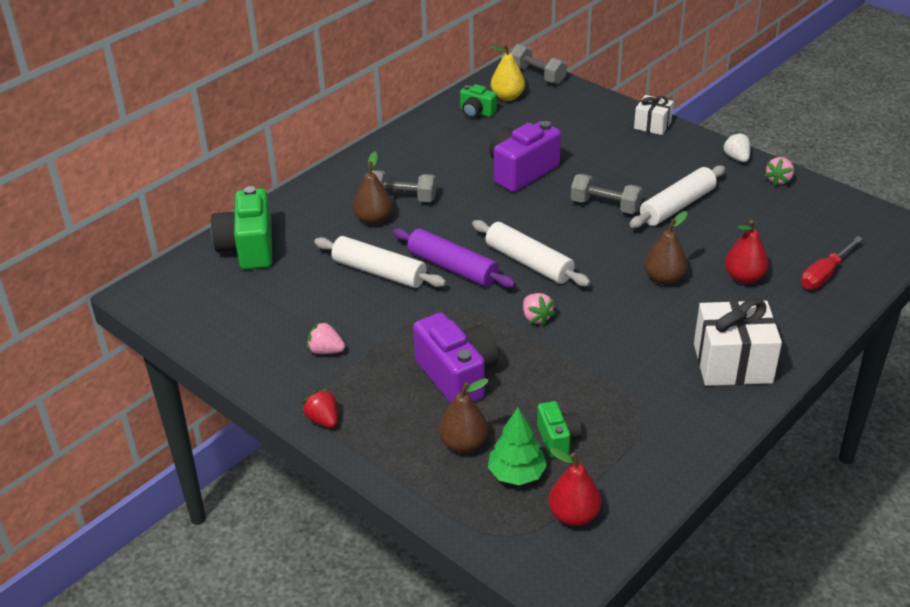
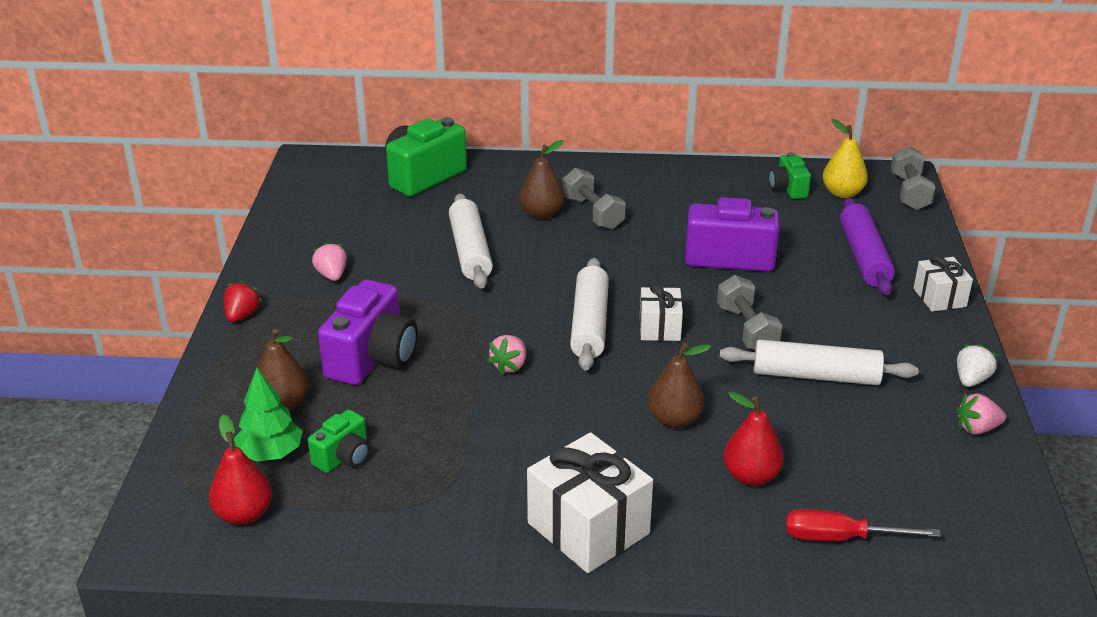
camera: 50 degrees right, 5 degrees down
purple rolling pin [392,228,516,288] -> purple rolling pin moved to [840,198,895,295]
none -> white gift [640,283,683,341]

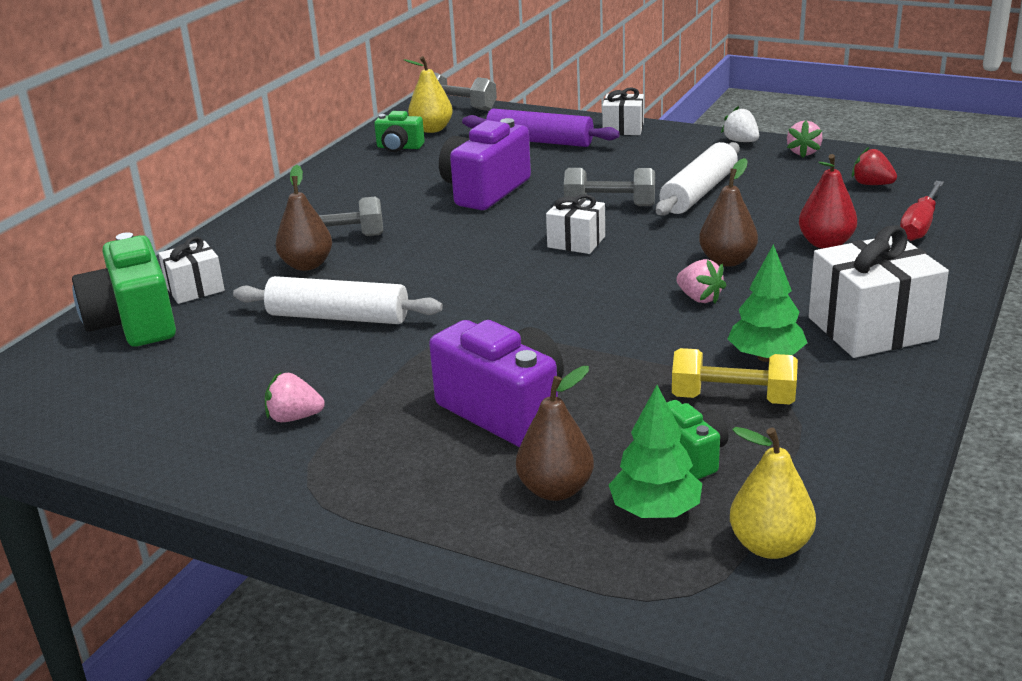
camera: 65 degrees left, 5 degrees down
red pear [209,414,272,525] -> yellow pear [730,427,816,559]
red strawberry [223,281,262,323] -> red strawberry moved to [852,147,897,185]
pink strawberry [487,335,526,375] -> pink strawberry moved to [676,259,726,304]
white rolling pin [570,258,609,370] -> none
none -> white gift [158,237,225,304]
none -> yellow dumbbell [672,348,798,405]
none -> green tree [728,244,807,362]

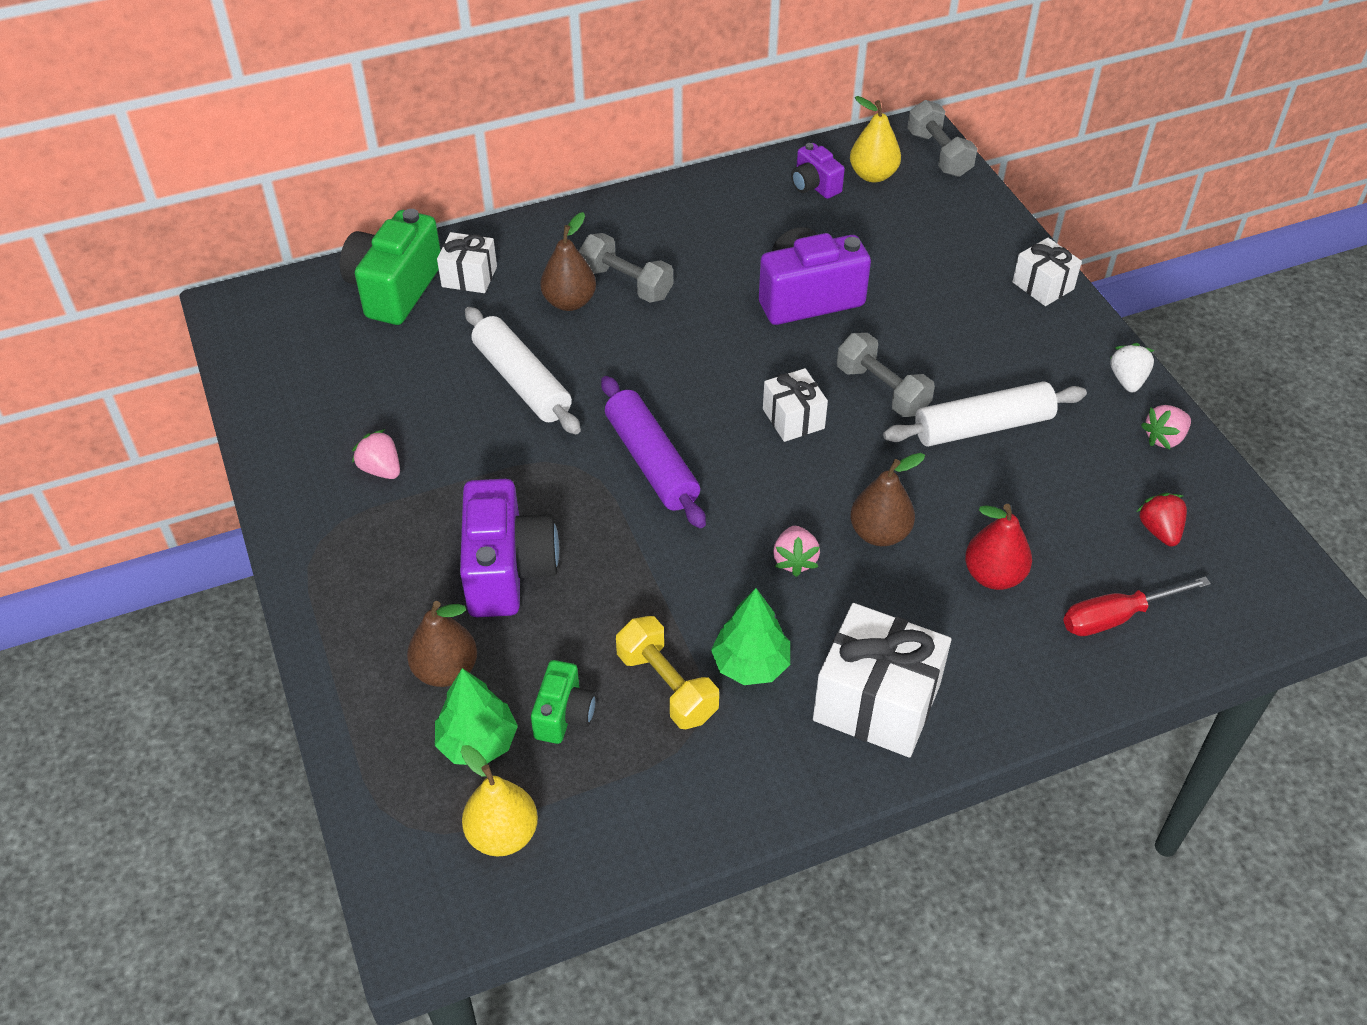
camera: 40 degrees right, 20 degrees up
green camera [374,111,425,152] -> purple camera [791,143,845,199]
purple rolling pin [462,108,620,147] -> purple rolling pin moved to [601,376,706,528]

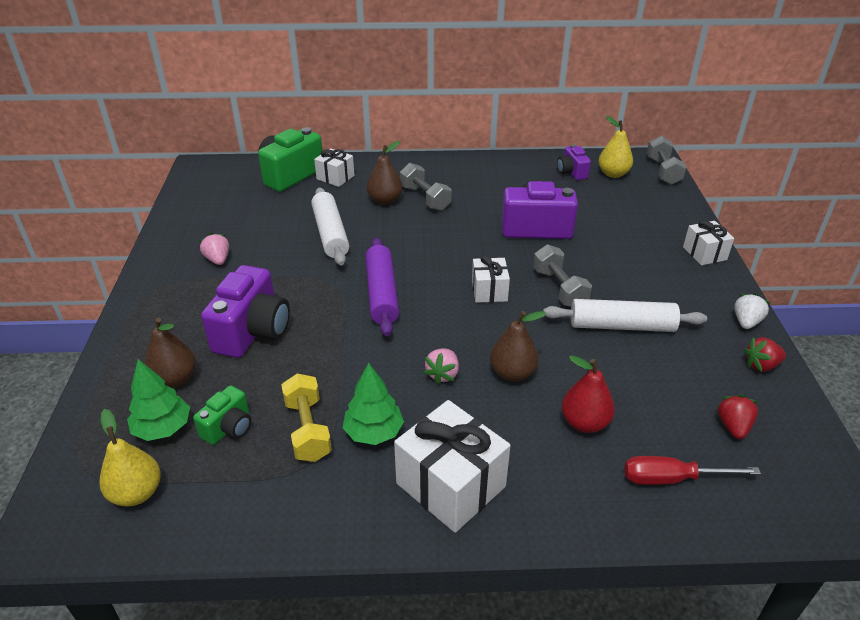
camera: 20 degrees right, 10 degrees down
pink strawberry [1141,405,1191,450] -> red strawberry [744,337,786,372]

